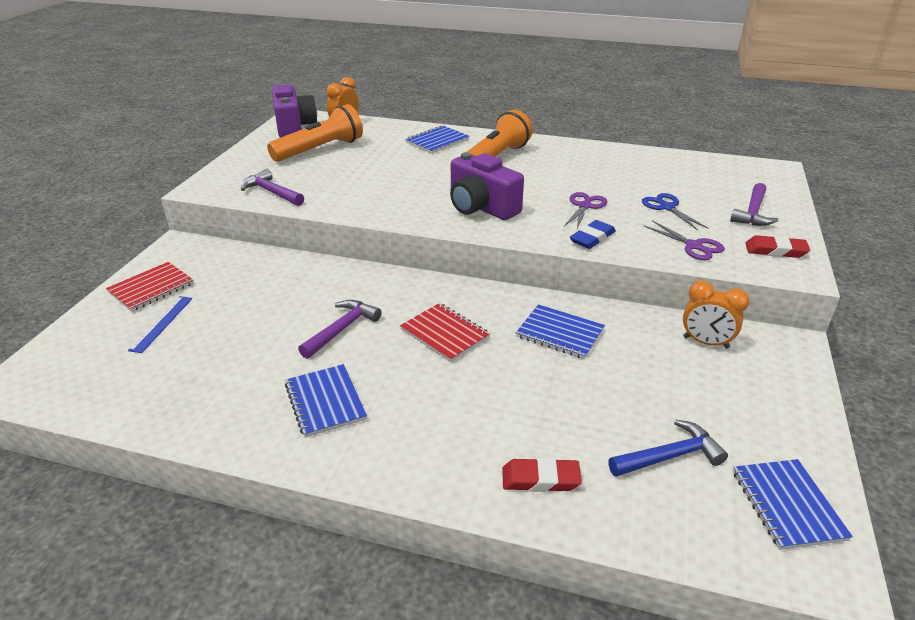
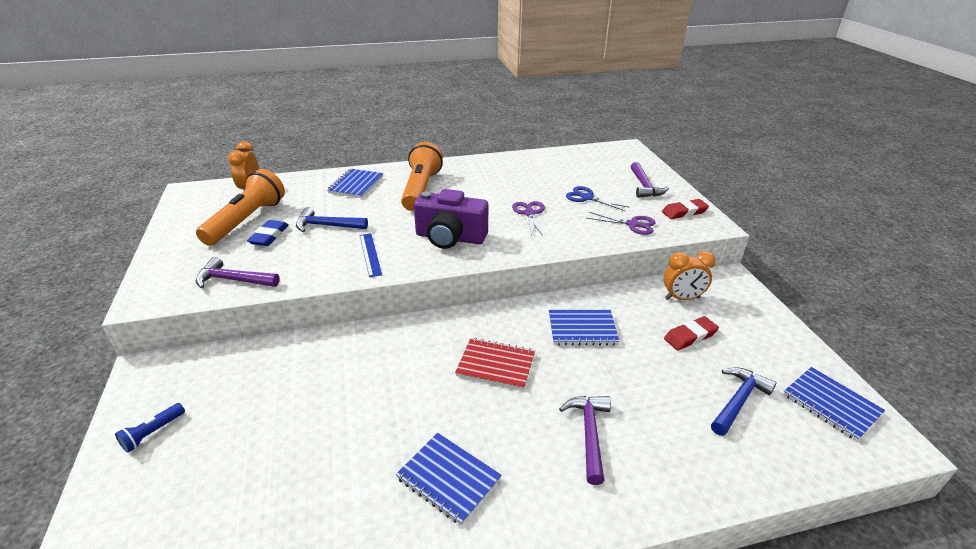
camera: 30 degrees left, 0 degrees up
red notebook [106,262,194,312] -> blue flashlight [115,403,185,453]
blue ruler [128,296,192,353] -> blue ruler moved to [360,233,382,277]
purple camera [272,84,317,138] -> none
purple hammer [298,300,382,359] -> purple hammer moved to [559,396,611,485]
red eraser [502,458,582,492] -> red eraser moved to [664,316,719,350]
blue eraser [570,220,616,249] -> blue eraser moved to [247,220,289,246]
none -> blue hammer [296,207,368,232]

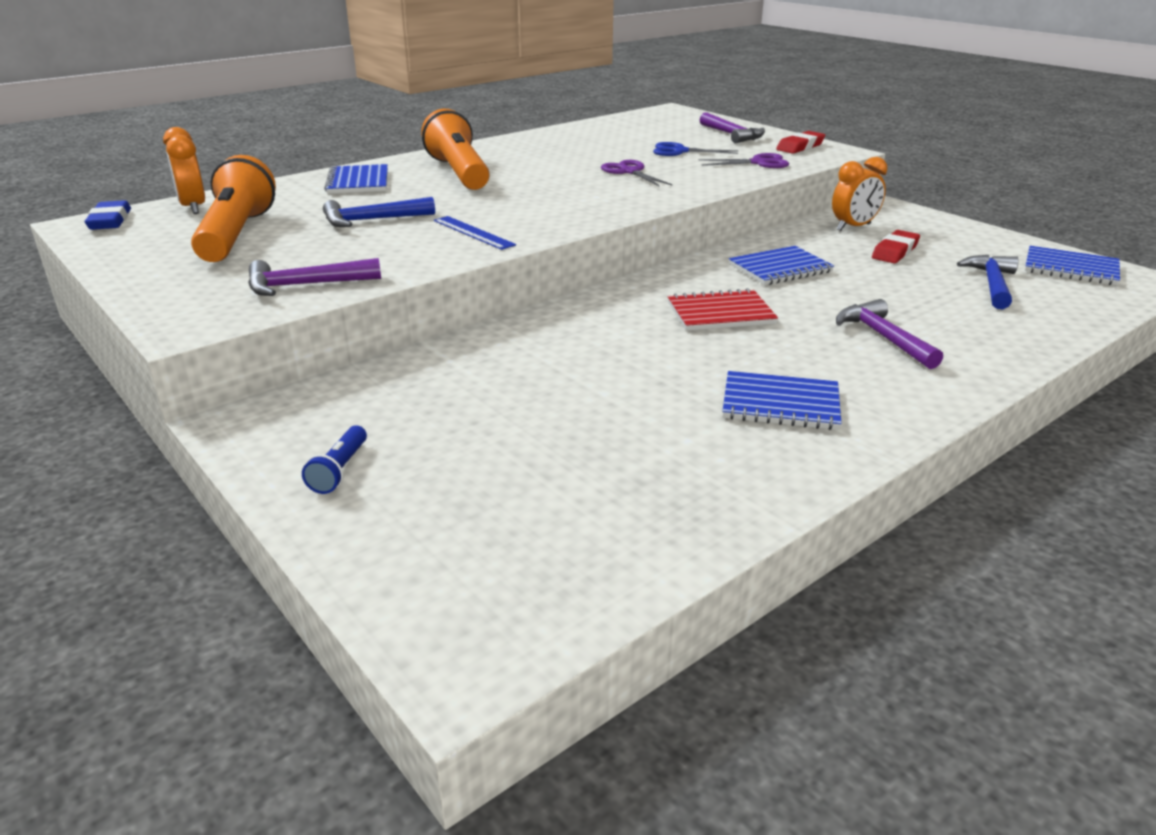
camera: 25 degrees left, 5 degrees down
blue eraser [247,220,289,246] -> blue eraser moved to [85,200,131,230]
purple camera [414,189,488,249] -> none

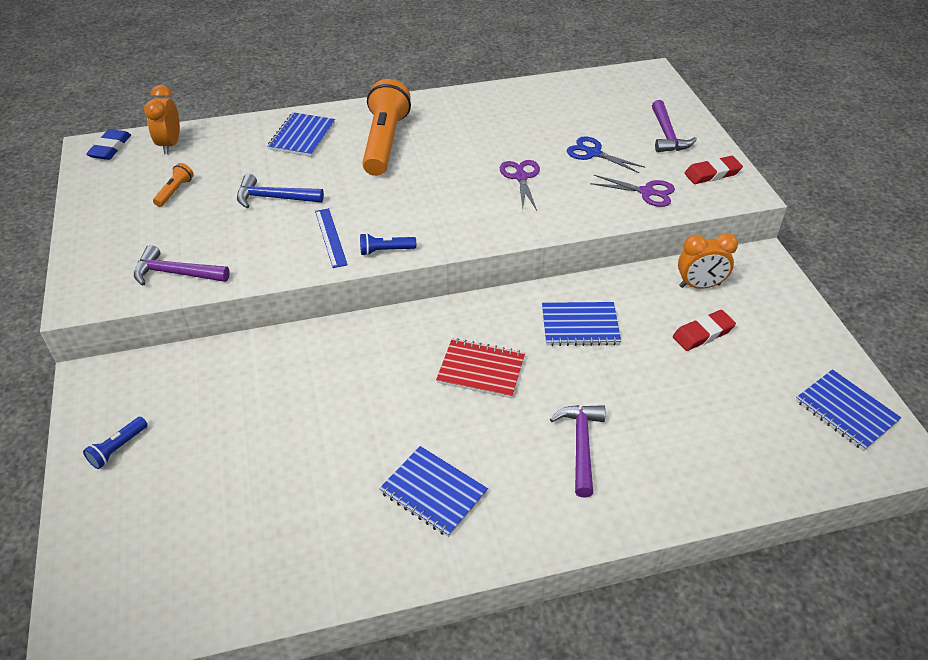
camera: 25 degrees right, 15 degrees up
orange flashlight [191,155,276,262] -> orange flashlight [153,163,194,207], size x0.43
blue hammer [957,255,1019,309] -> none
none -> blue flashlight [360,233,416,256]

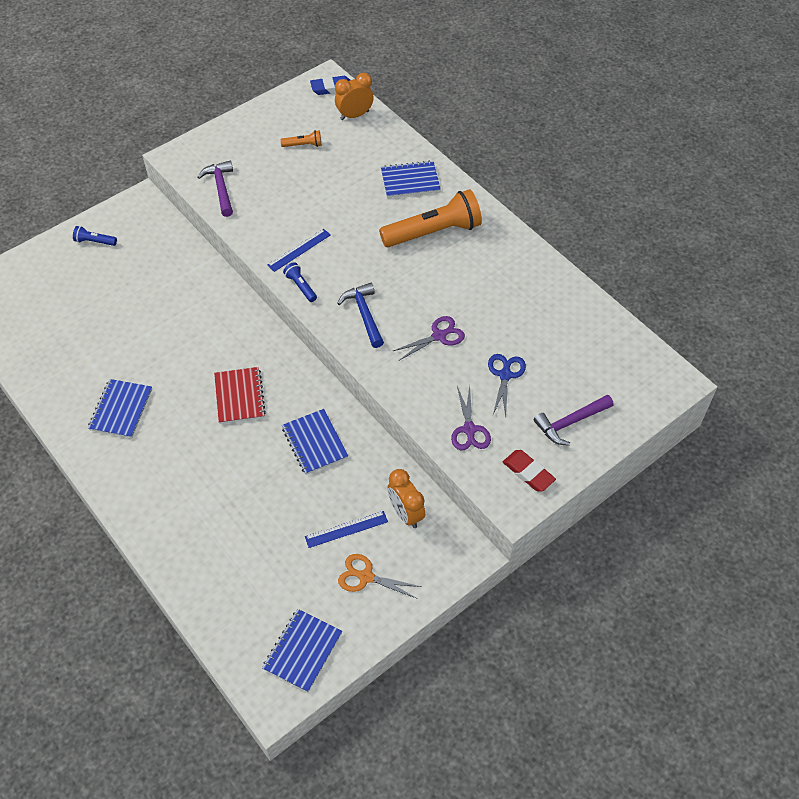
camera: 65 degrees right, 10 degrees up
blue hammer [237,174,324,208] -> blue hammer moved to [337,283,384,348]
purple hammer [550,405,606,498] -> none
red eraser [673,310,736,351] -> blue ruler [305,511,388,548]
none -> orange scissors [338,554,421,599]

